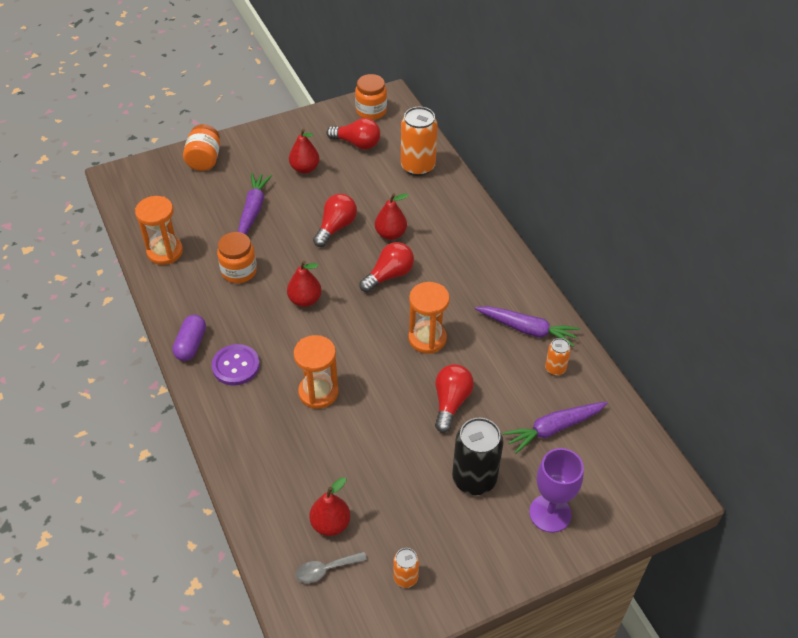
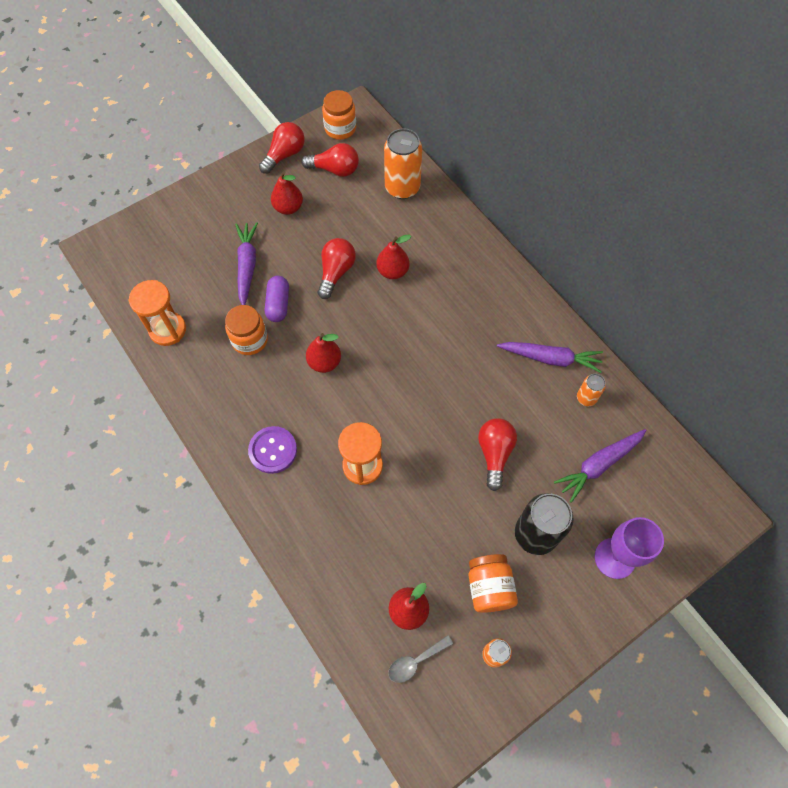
camera: 10 degrees left, 15 degrees up
purple capsule [173,315,206,361] -> purple capsule moved to [265,276,289,322]
orange jar [183,124,220,171] -> orange jar moved to [469,554,518,613]
red light bulb [359,242,414,293] -> red light bulb moved to [259,122,305,174]
orange hourglass [408,282,450,354] -> none

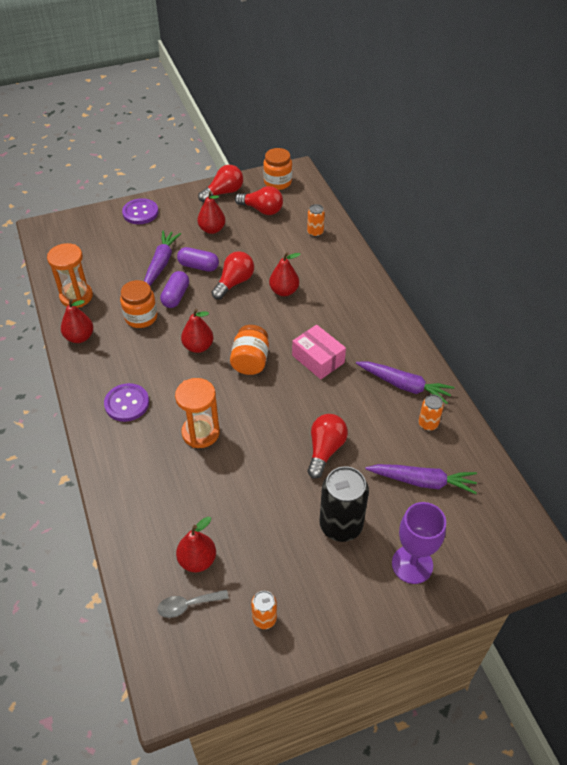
camera: 15 degrees right, 15 degrees down
orange can [384,128,422,199] -> orange can [307,204,325,237], size x0.51
orange jar [469,554,518,613] -> orange jar moved to [230,325,269,375]
purple carrot [554,429,646,503] -> purple carrot turned 150 degrees counterclockwise [365,464,477,494]
none -> red pear [61,299,93,343]
none -> purple button [122,198,158,224]
none -> purple capsule [177,247,219,272]
none -> pink box [292,325,346,379]

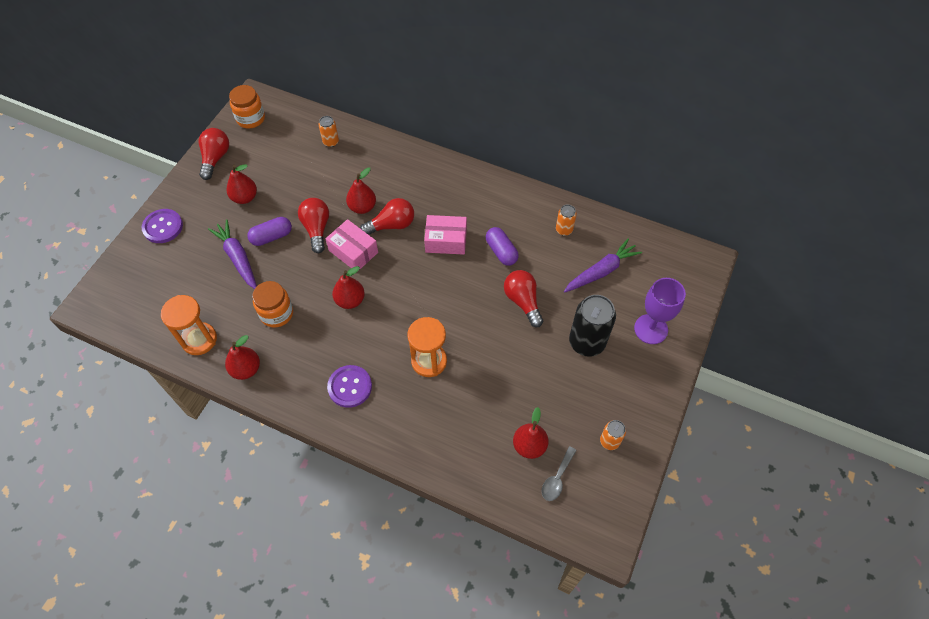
camera: 45 degrees left, 10 degrees up
purple capsule [160,271,189,308] -> purple capsule moved to [486,227,519,266]
orange jar [230,325,269,375] -> none
red light bulb [235,186,283,215] -> red light bulb moved to [360,198,414,235]
purple carrot [356,361,454,404] -> none
none -> pink box [325,219,378,270]

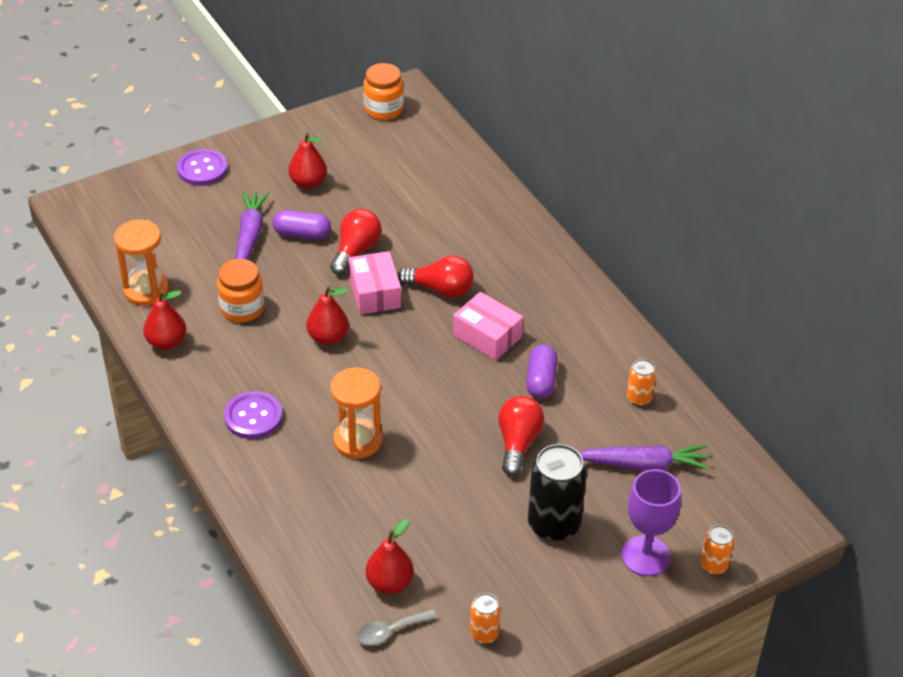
camera: 35 degrees right, 15 degrees down
red light bulb [199,128,229,180] -> none
orange can [319,116,339,147] -> orange can moved to [701,525,734,575]
red pear [346,167,376,214] -> none

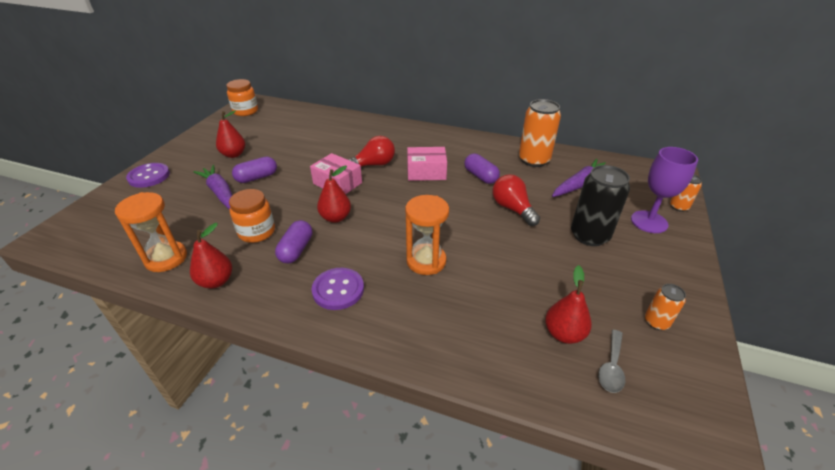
camera: 40 degrees left, 5 degrees down
red light bulb [330,209,382,275] -> none
orange can [627,359,656,406] -> orange can [519,99,561,167], size x1.95
none -> purple capsule [275,220,313,263]

